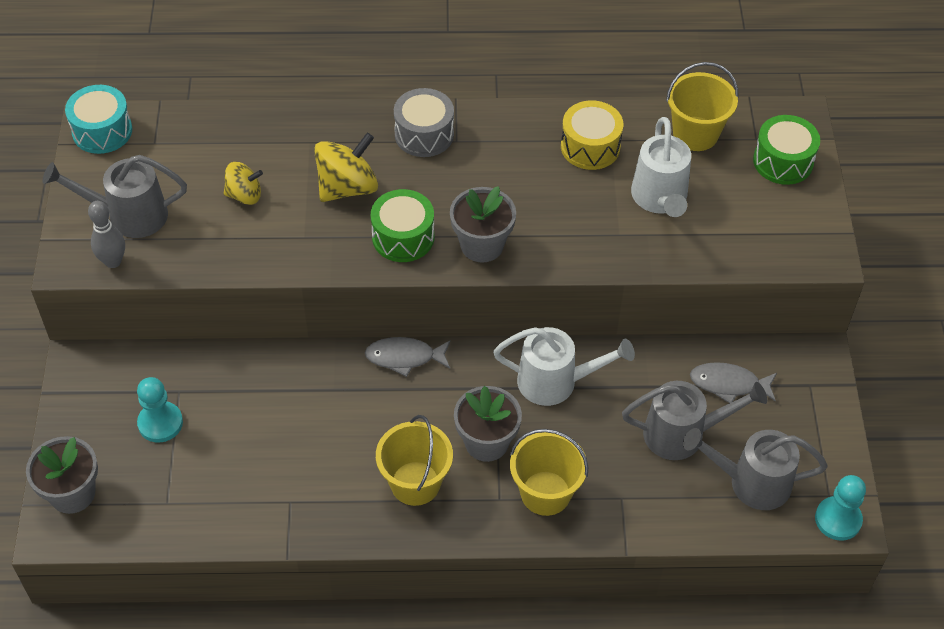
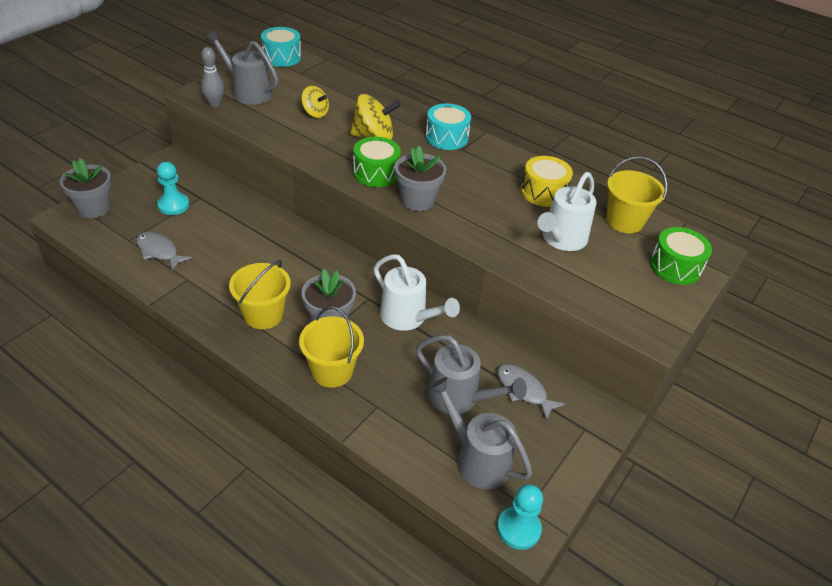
camera: 35 degrees right, 10 degrees down
grey fish [365,337,451,377] -> grey fish moved to [136,232,192,271]
grey drum [394,88,454,157] -> turquoise drum [426,103,471,150]

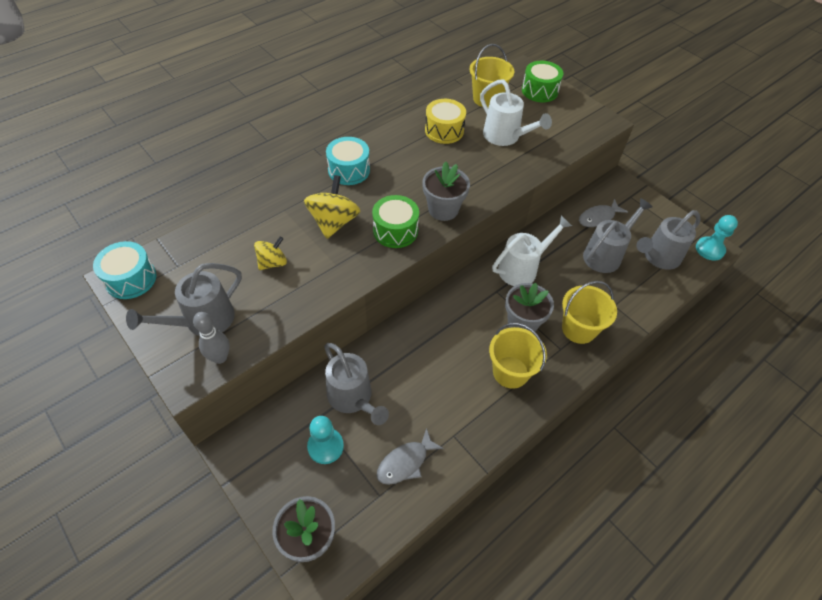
camera: 75 degrees left, 10 degrees up
none -> grey watering can [324,343,389,425]

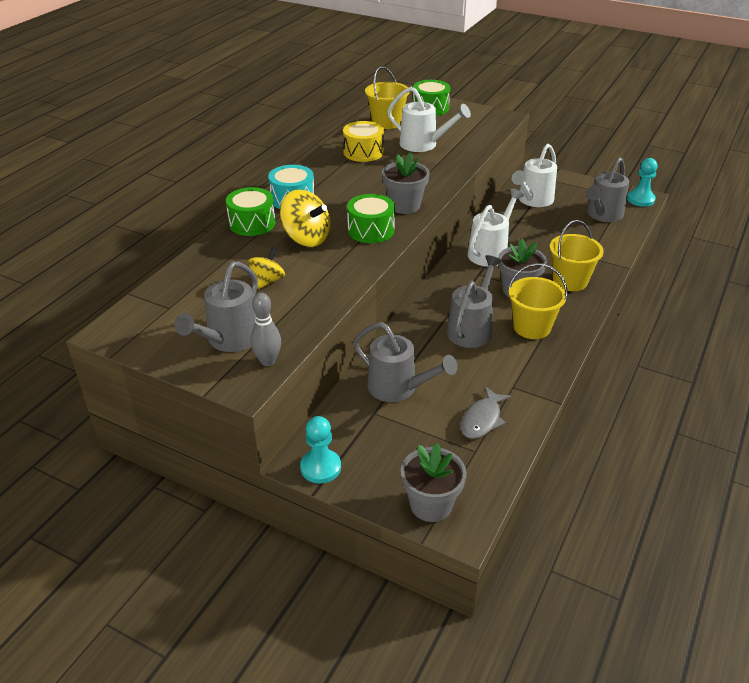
camera: 20 degrees left, 15 degrees down
turquoise drum [93,241,156,299] -> none
yellow spinning top [304,175,361,239] -> yellow spinning top turned 135 degrees clockwise [280,189,330,247]
turquoise pawn [307,416,344,464] -> turquoise pawn moved to [300,416,341,483]
grey fish [579,199,628,227] -> white watering can [512,144,557,207]
grey watering can [583,198,653,273] -> grey watering can moved to [447,255,502,348]
none -> green drum [226,187,276,236]

